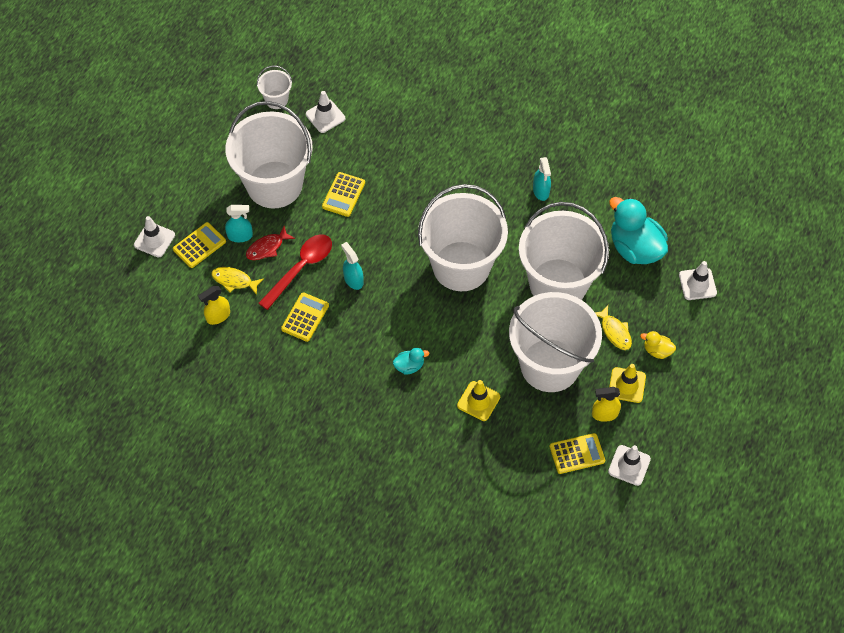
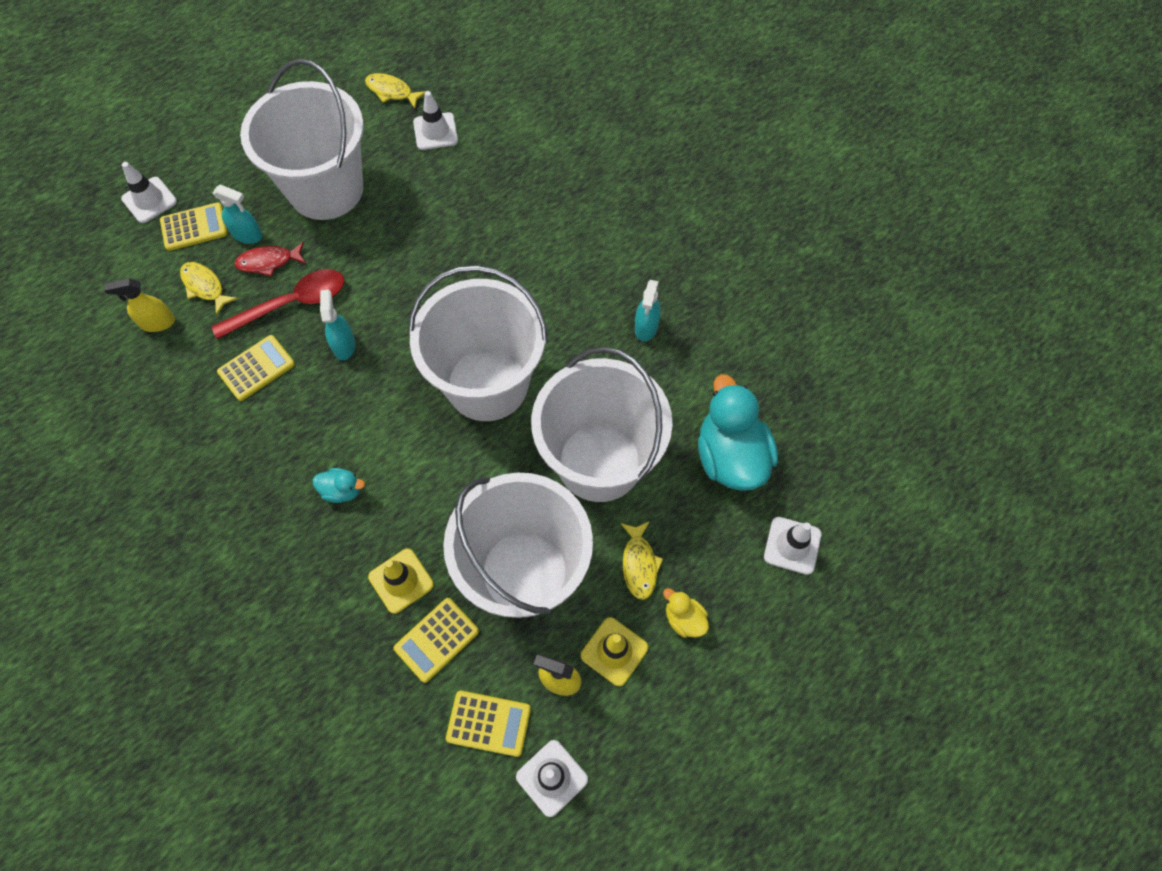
camera: 25 degrees right, 5 degrees up
white bucket [257,66,292,109] -> yellow fish [365,73,426,109]
yellow calculator [322,172,365,217] -> yellow calculator moved to [394,598,479,683]

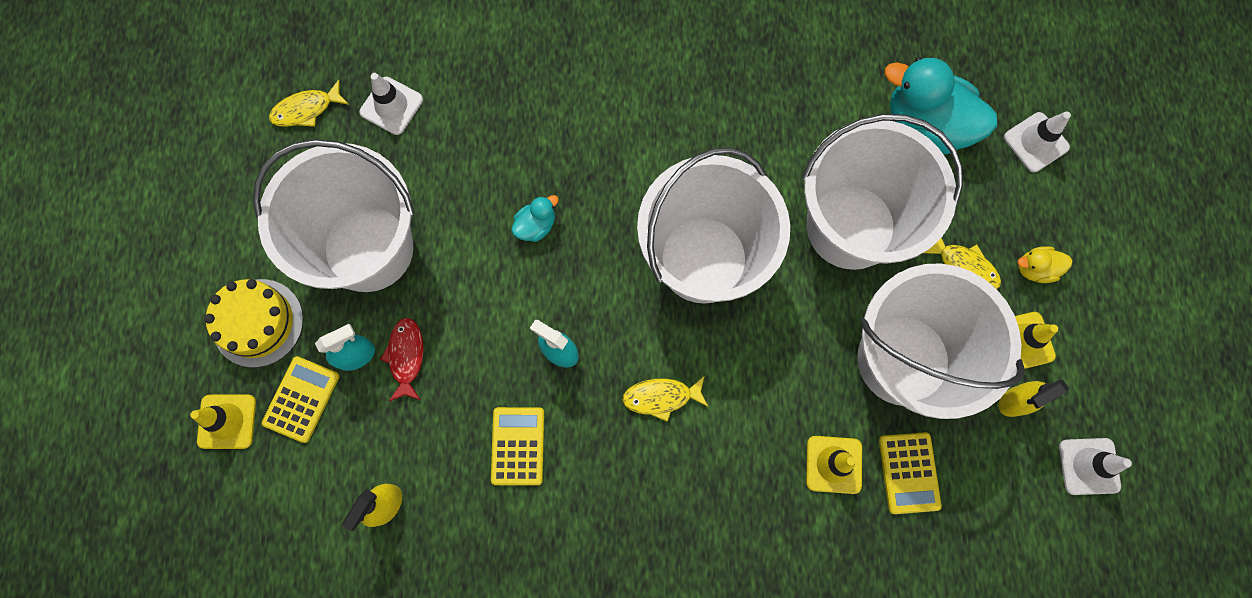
camera: 50 degrees left, 10 degrees up
white traffic cone [121,162,177,223] -> yellow traffic cone [190,394,256,449]
yellow fish [180,262,238,315] -> yellow fish moved to [623,376,708,422]
red spoon [212,269,344,339] -> none
red fish [234,242,306,277] -> red fish turned 150 degrees clockwise [380,318,423,401]
turquoise duck [313,468,365,503] -> turquoise duck moved to [512,195,559,242]
yellow calculator [446,691,531,757] -> none
turquoise spray bottle [635,280,661,341] -> none
none -> yellow cake [204,279,303,368]

